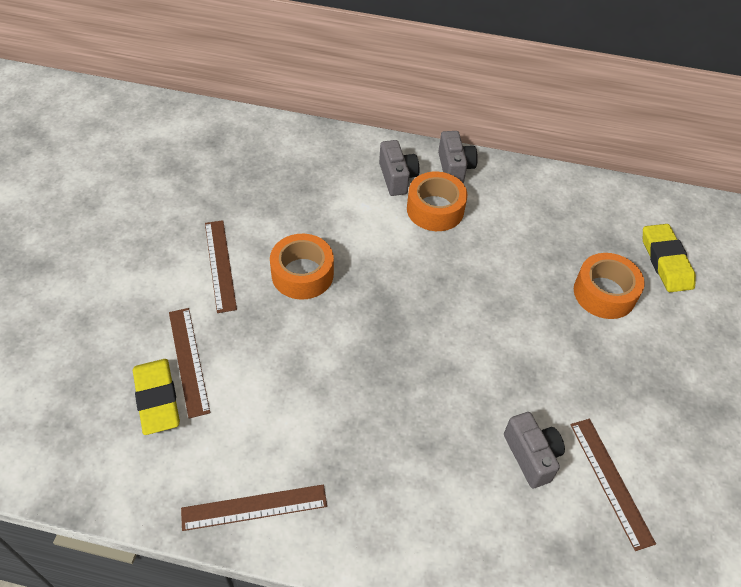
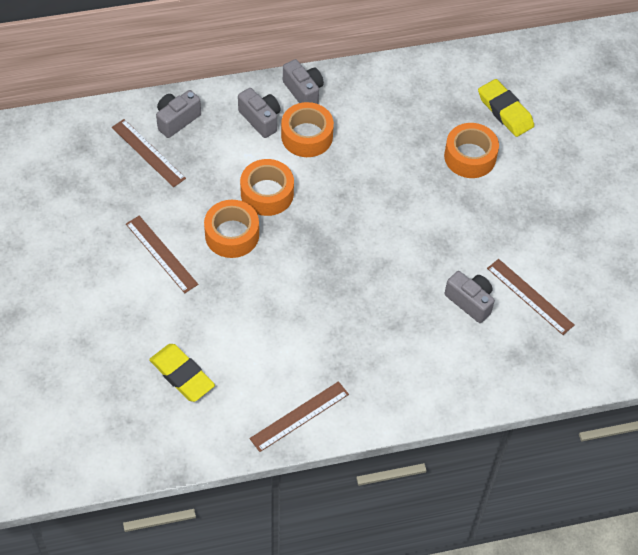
camera: 25 degrees left, 5 degrees up
brown ruler [169,308,210,418] -> brown ruler moved to [112,119,186,187]
none -> grey camera [156,90,201,138]
none -> orange tape [240,159,294,216]

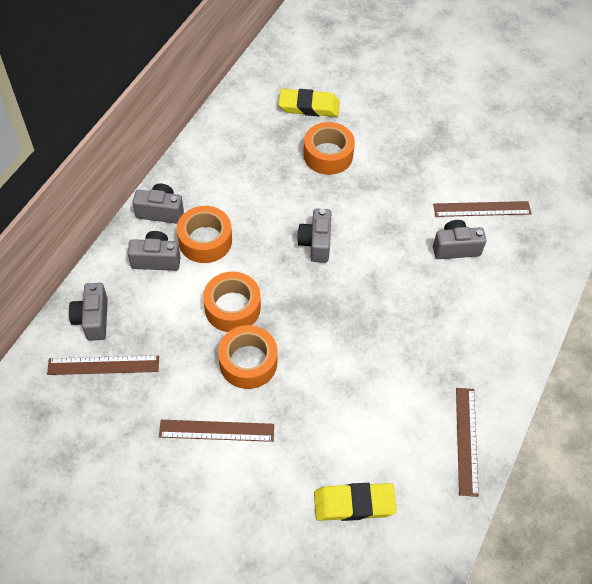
camera: 50 degrees left, 0 degrees up
none -> grey camera [297,208,331,263]

